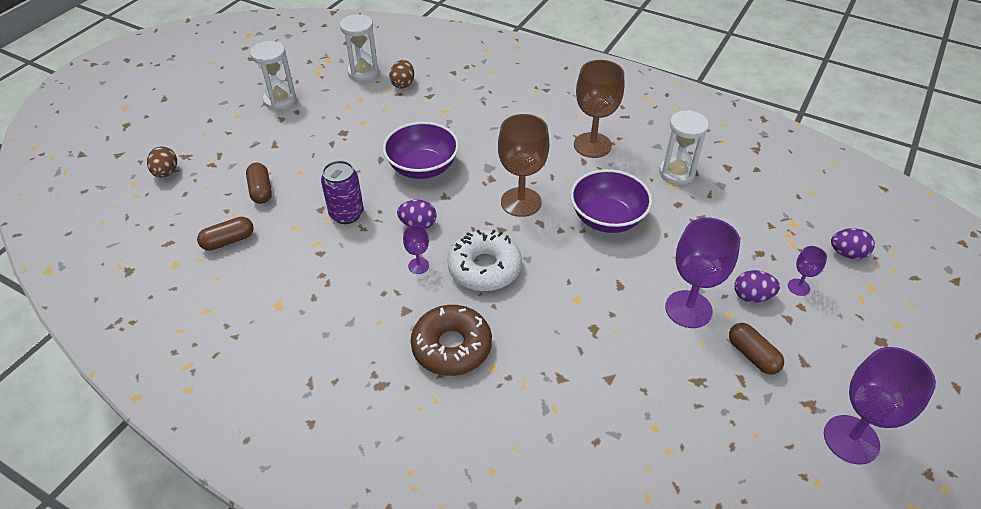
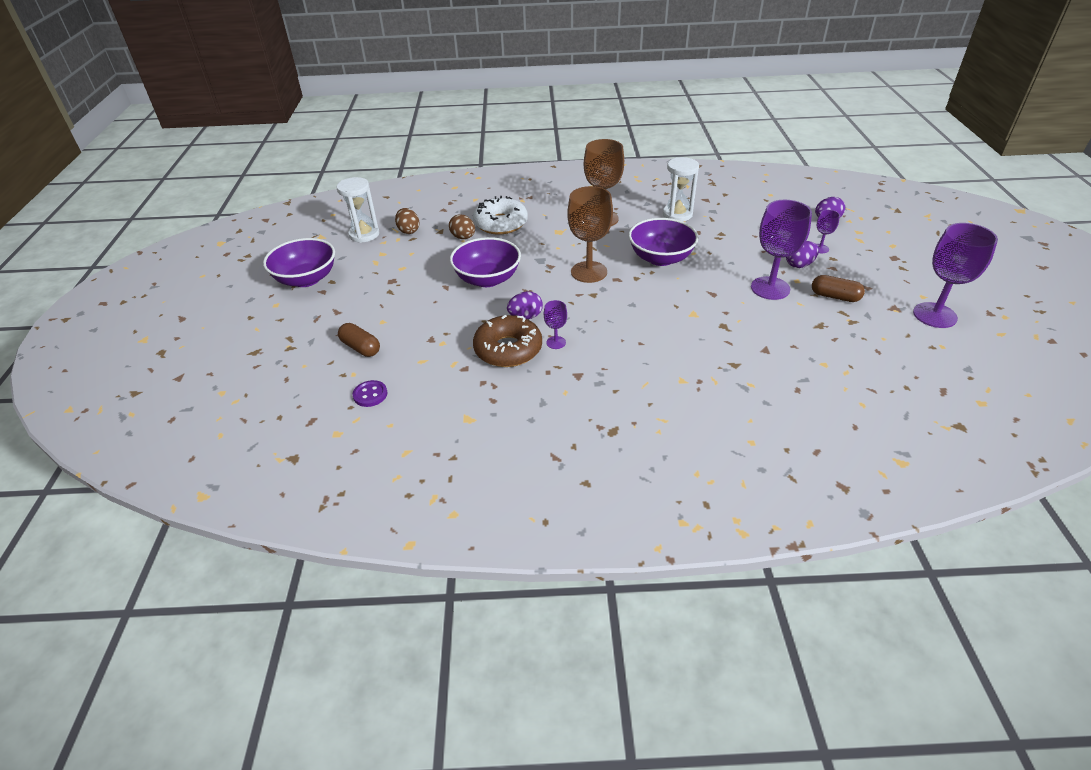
camera: 30 degrees left, 5 degrees down
brown egg [147,146,177,178] -> brown egg moved to [449,214,475,239]
brown capsule [197,217,254,251] -> purple button [353,380,387,407]
white hourglass [250,41,296,110] -> purple bowl [263,238,335,287]
purple can [321,160,364,224] -> none
brown donut [411,305,492,376] -> brown donut moved to [473,315,542,367]
white donut [447,229,522,291] -> white donut moved to [473,196,528,235]

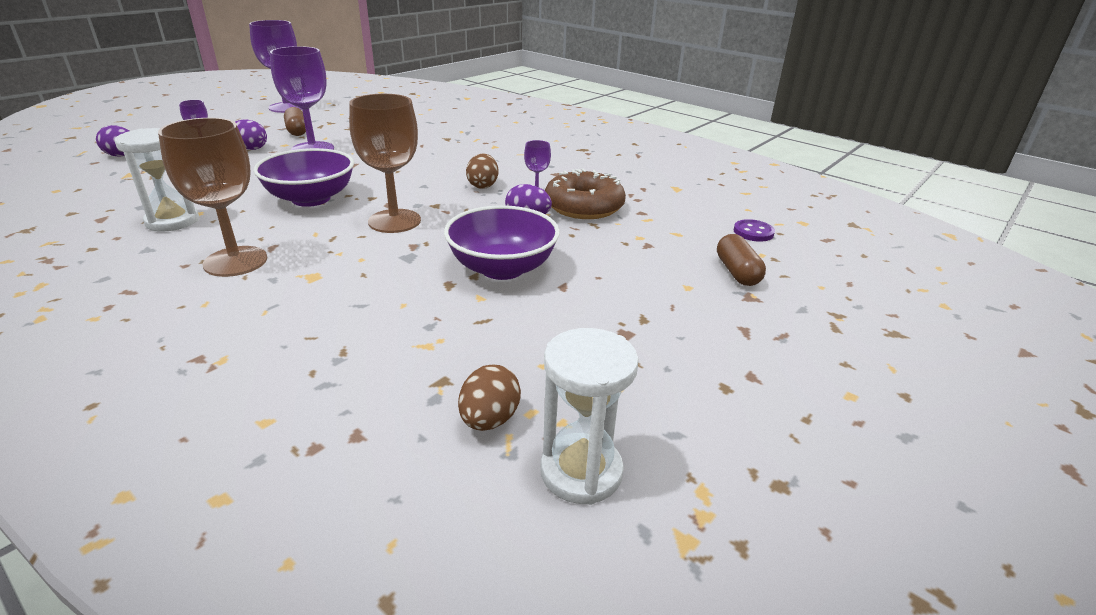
camera: 140 degrees left, 10 degrees down
purple bowl [263,238,335,287] -> none
brown egg [449,214,475,239] -> brown egg moved to [466,153,499,189]
white donut [473,196,528,235] -> none

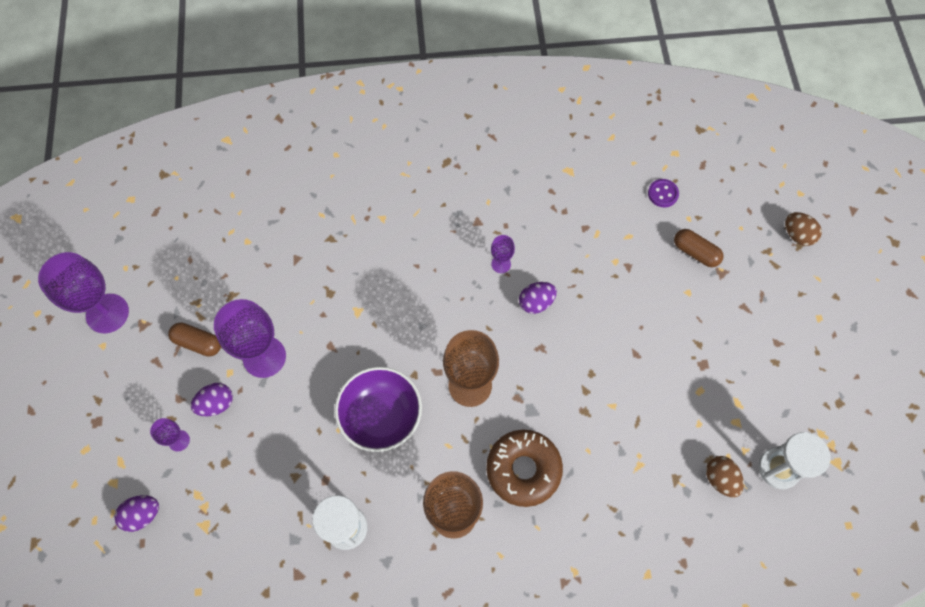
camera: 45 degrees left, 35 degrees up
purple bowl [444,205,560,280] -> none
brown egg [466,153,499,189] -> brown egg moved to [785,212,822,246]
brown donut [545,169,626,219] -> brown donut moved to [486,429,563,507]

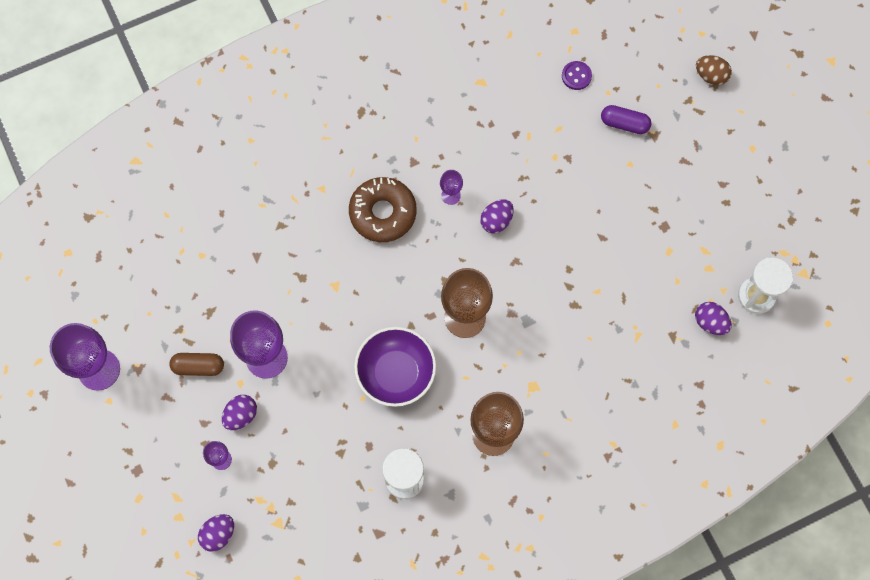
camera: 20 degrees left, 5 degrees up
brown donut [486,429,563,507] -> brown donut moved to [349,177,417,242]
brown capsule [674,229,724,267] -> purple capsule [601,105,652,134]
brown egg [706,456,744,497] -> purple egg [695,302,732,335]

